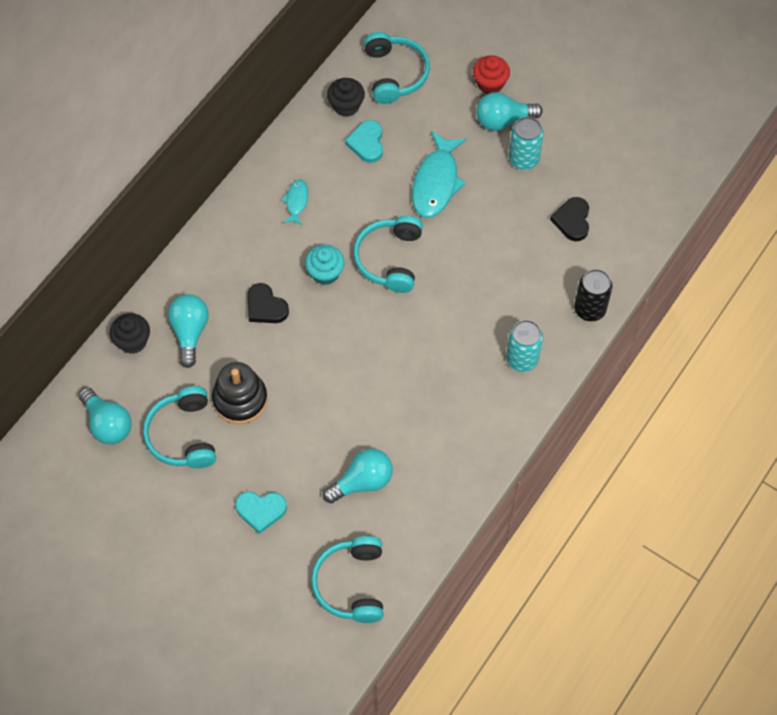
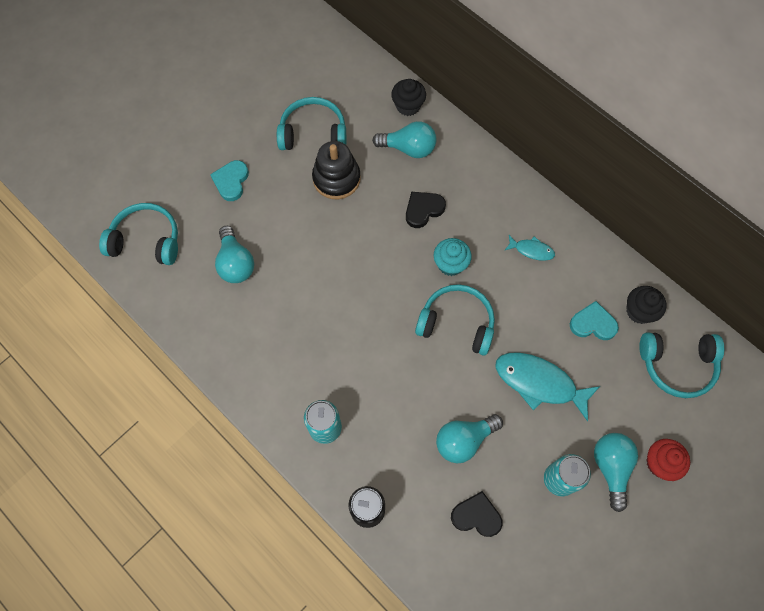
camera: 100 degrees right, 5 degrees up
turquoise light bulb [78,387,132,444] -> turquoise light bulb moved to [436,414,503,463]

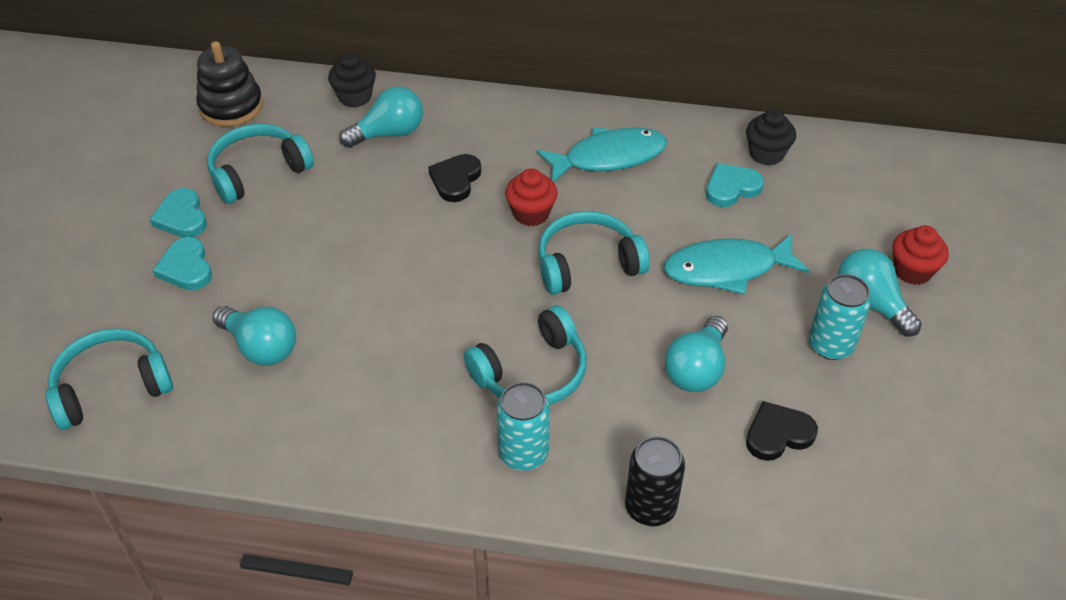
camera: 35 degrees left, 20 degrees down
black stacking toy [312,141,361,199] -> black stacking toy moved to [196,41,263,127]
turquoise cupcake [434,238,472,276] -> red cupcake [505,168,558,226]
turquoise fish [504,235,555,261] -> turquoise fish [537,128,667,182], size x1.97
turquoise headphones [639,332,724,398] -> turquoise headphones moved to [464,305,587,405]
none -> turquoise heart [150,188,207,237]

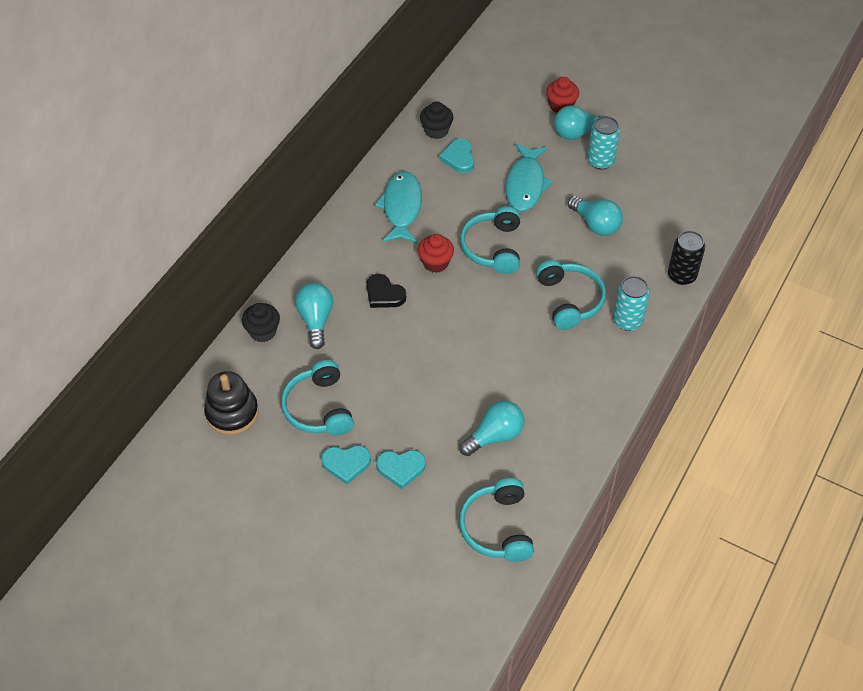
camera: 70 degrees left, 5 degrees up
black heart [746,401,818,461] -> none

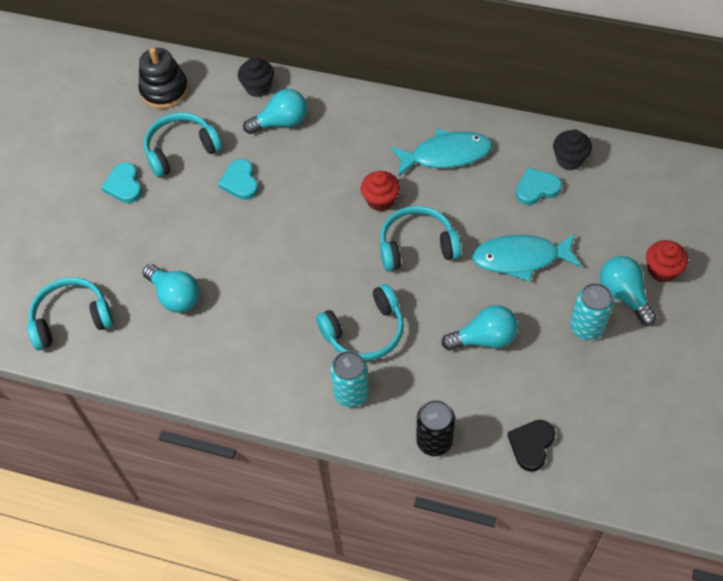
camera: 80 degrees right, 5 degrees up
black heart [367,274,406,308] -> black heart moved to [508,420,555,472]
turquoise heart [376,450,426,489] -> turquoise heart moved to [218,159,258,200]
turquoise light bulb [568,196,623,236] -> turquoise light bulb turned 135 degrees counterclockwise [441,305,518,351]

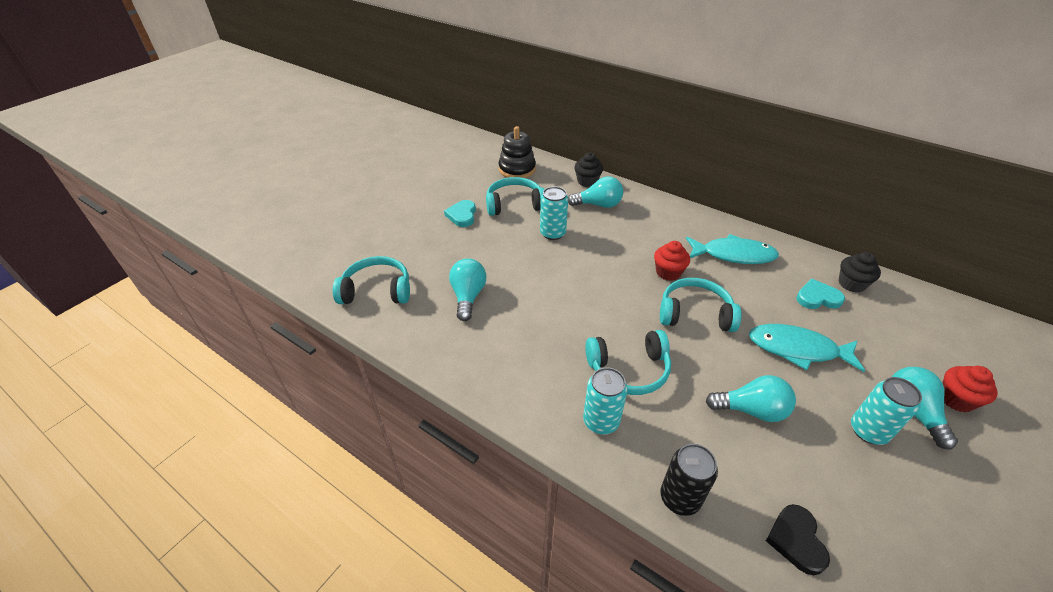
camera: 15 degrees right, 15 degrees down
turquoise light bulb [143,264,200,313] -> turquoise light bulb turned 150 degrees counterclockwise [449,258,486,321]
turquoise heart [218,159,258,200] -> turquoise can [540,186,568,240]
black heart [508,420,555,472] -> black heart turned 45 degrees counterclockwise [766,504,830,575]

